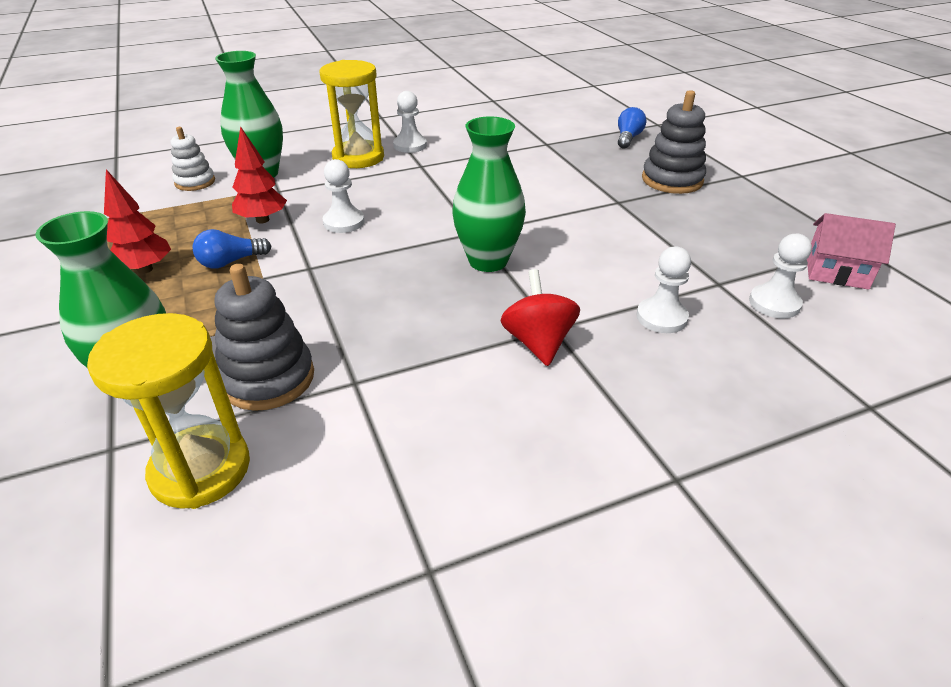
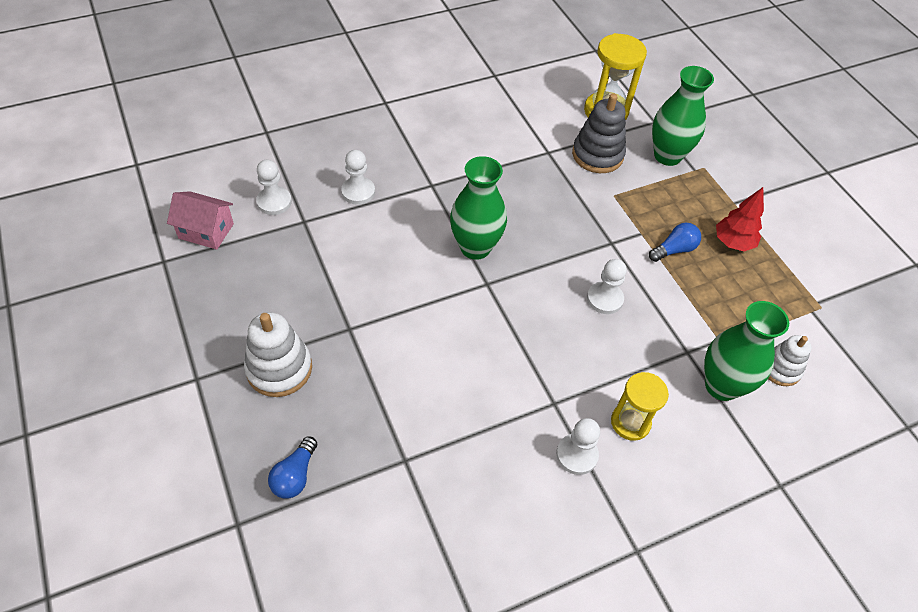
camera: 175 degrees right, 15 degrees up
red tree [232,126,287,223] -> none
yellow hourglass [320,60,384,168] -> yellow hourglass [611,372,669,441], size x0.67
red spinning top [501,269,580,366] -> none
grey stacking toy [642,90,706,194] -> white stacking toy [244,312,312,397]

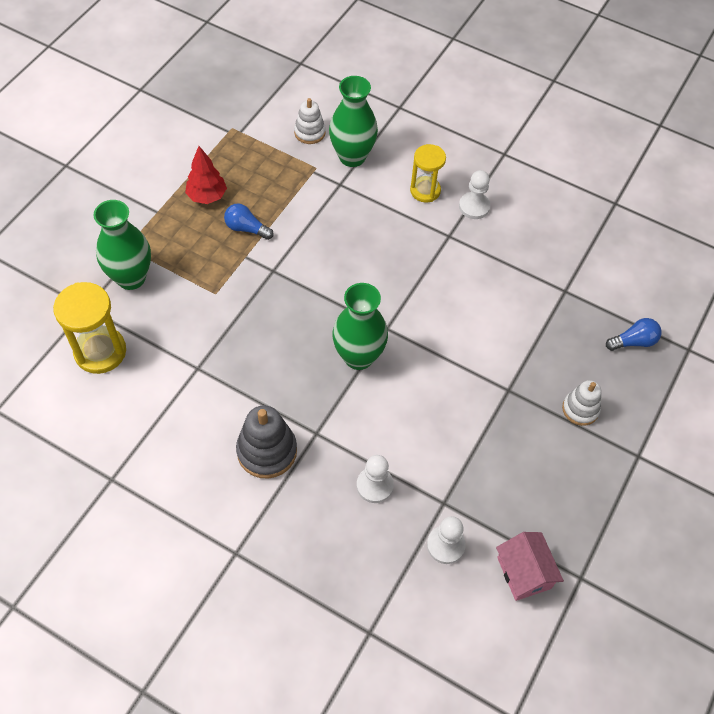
camera: 125 degrees left, 5 degrees up
white stacking toy [244,312,312,397] -> white stacking toy [562,380,601,426], size x0.64
grey stacking toy [572,93,626,173] -> grey stacking toy moved to [236,405,297,479]
white pawn [587,259,627,314] -> none

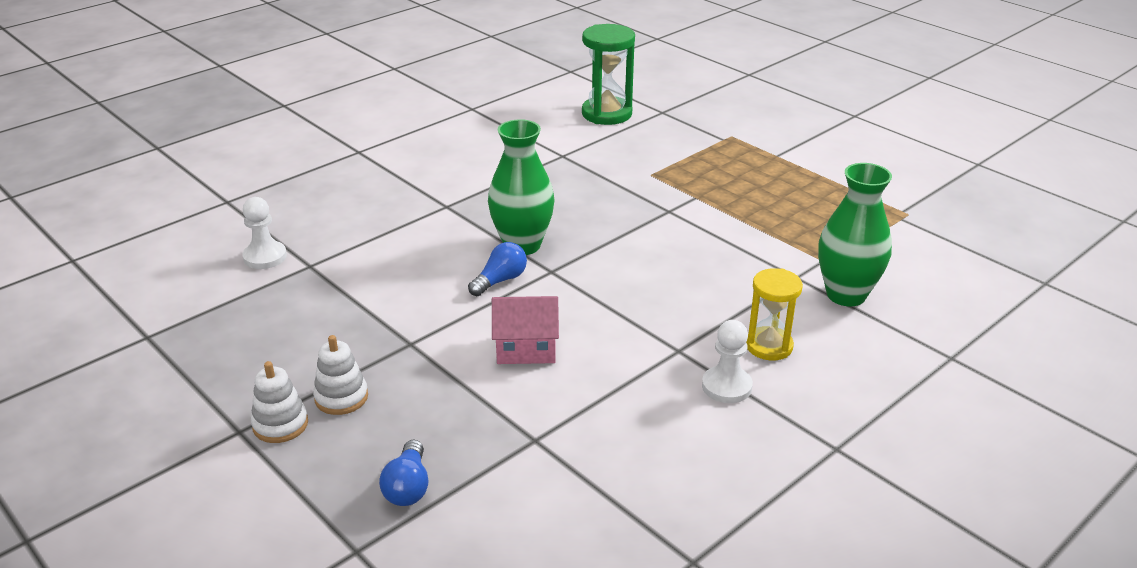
camera: 110 degrees right, 25 degrees down
yellow hourglass [53,282,126,374] -> green hourglass [582,24,635,125]
green vase [93,200,151,290] -> none
red tree [185,146,227,204] -> none
blue light bulb [224,203,274,240] -> blue light bulb moved to [468,242,527,296]
grey stacking toy [236,405,297,479] -> none
white stacking toy [294,98,326,144] -> white stacking toy moved to [251,361,308,443]
white pawn [357,455,394,503] -> none
pink house [496,532,564,601] -> pink house moved to [492,296,559,364]

